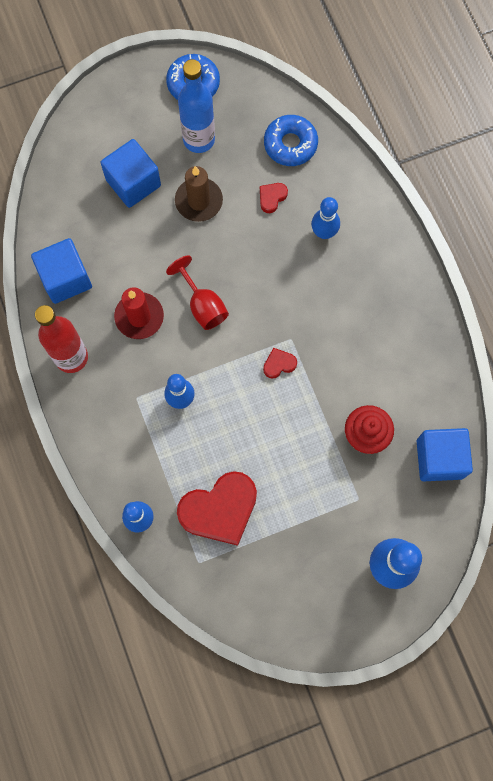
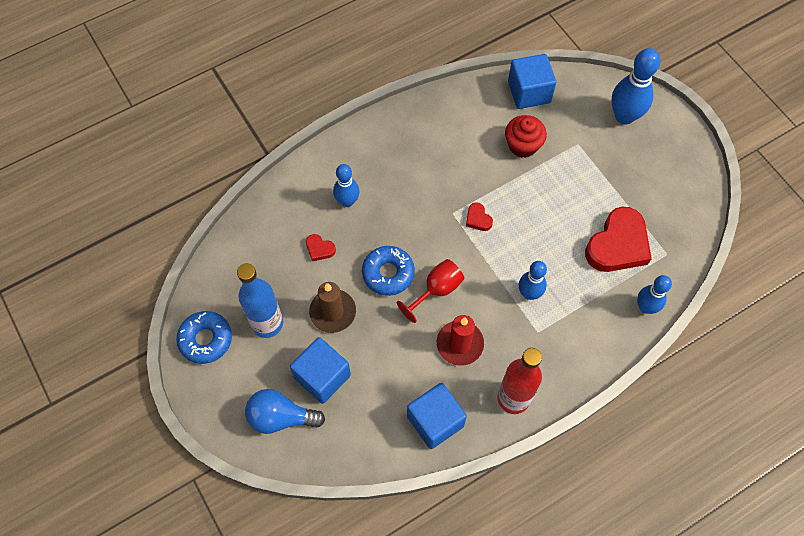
camera: 100 degrees left, 10 degrees down
red heart [177,471,257,546] -> red heart turned 75 degrees clockwise [585,207,652,272]
blue donut [264,115,318,166] -> blue donut moved to [362,246,415,296]
none -> blue light bulb [245,389,325,434]

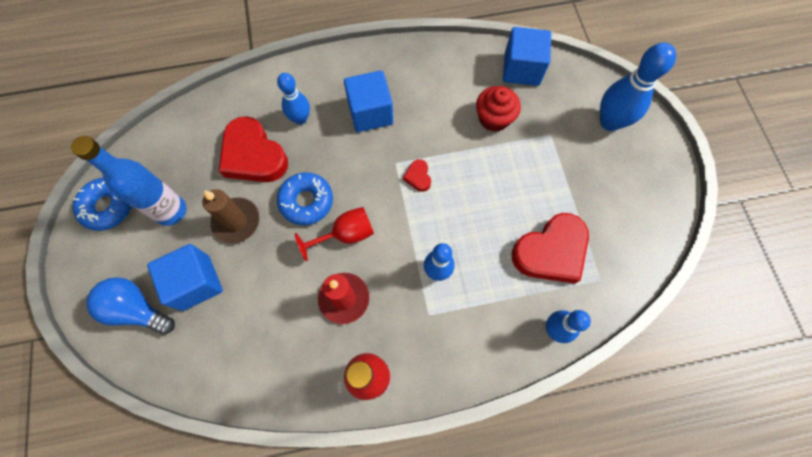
camera: 20 degrees right, 5 degrees up
red heart [306,234,336,261] -> red heart [219,116,288,182], size x2.31
blue cube [407,383,467,449] -> blue cube moved to [344,71,393,132]

